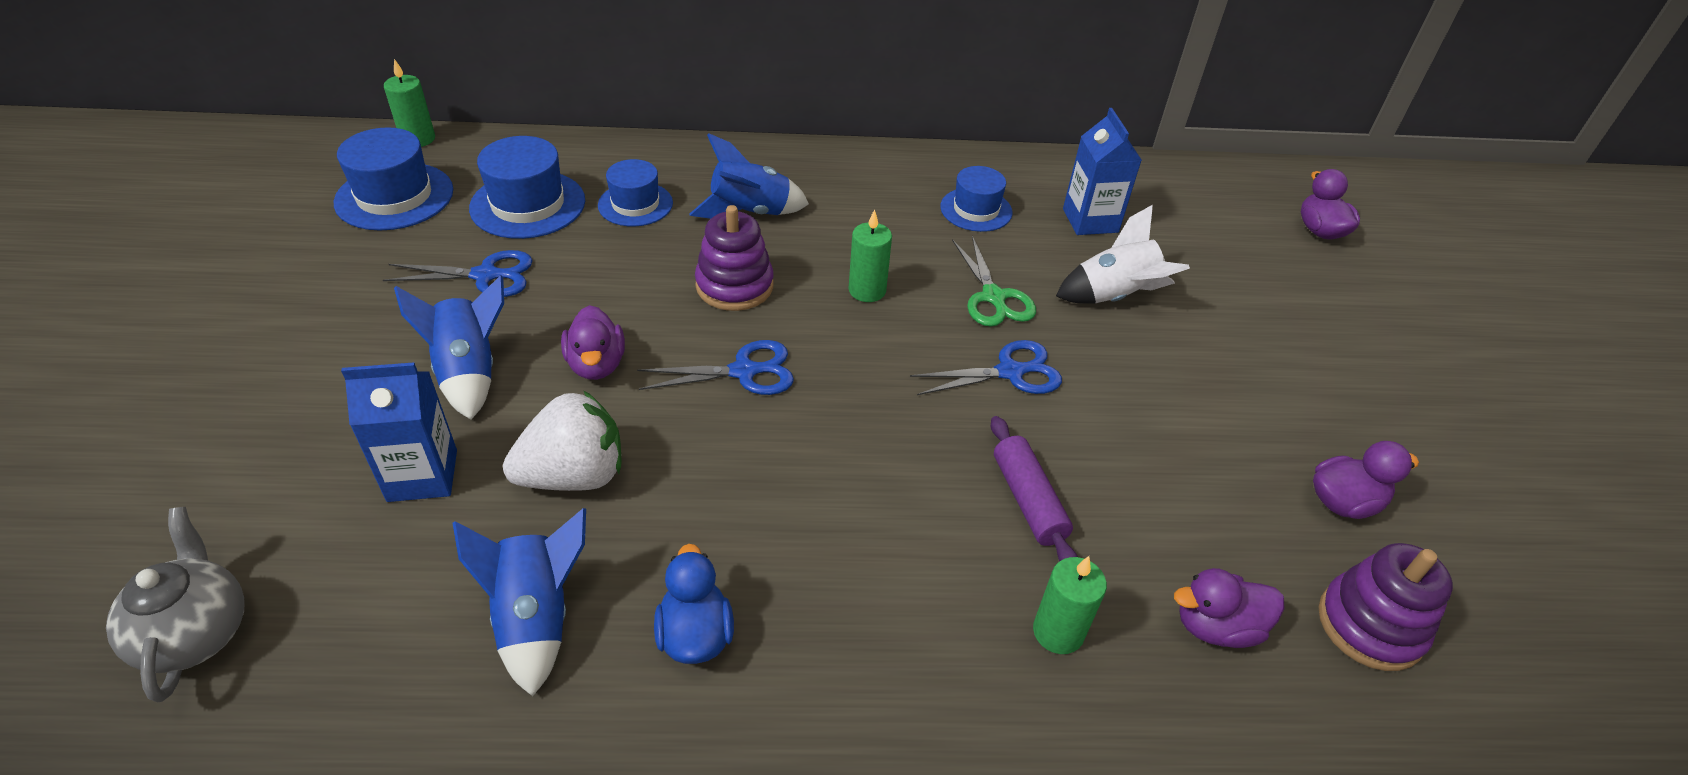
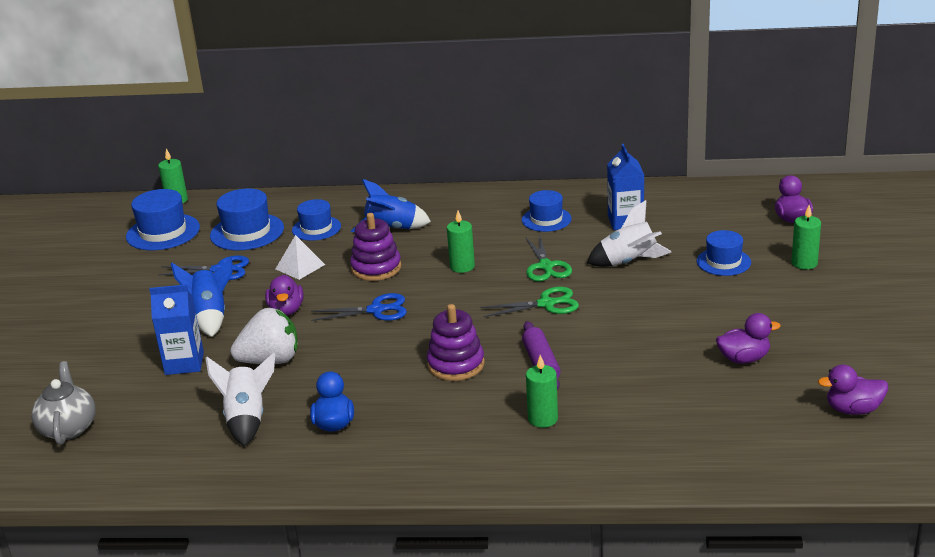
camera: 10 degrees right, 15 degrees down
blue rocket [453,508,586,697] -> white rocket [205,352,275,446]
blue scissors [910,340,1062,395] -> green scissors [480,287,579,317]
purple duck [1174,568,1285,648] -> purple duck moved to [818,364,888,415]
purple stacking toy [1319,543,1453,671] -> purple stacking toy moved to [427,304,485,381]
none -> white pyramid [276,235,325,280]
none -> blue hat [697,230,751,276]
none -> green candle [791,205,821,270]

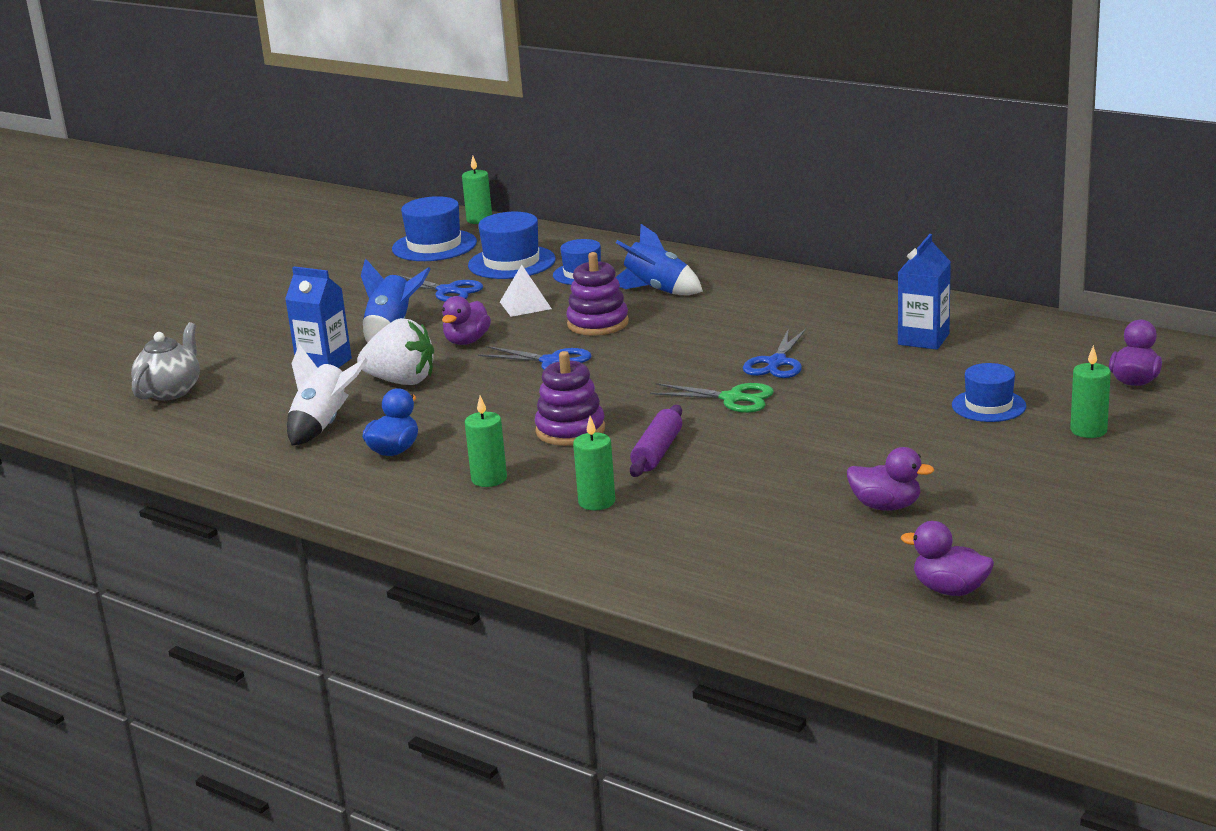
camera: 30 degrees right, 5 degrees down
green candle [447,211,475,273] -> green candle moved to [465,395,507,487]
blue hat [522,190,572,232] -> none
green scissors [525,235,572,282] -> blue scissors [743,328,806,378]
white rocket [587,200,671,267] -> none

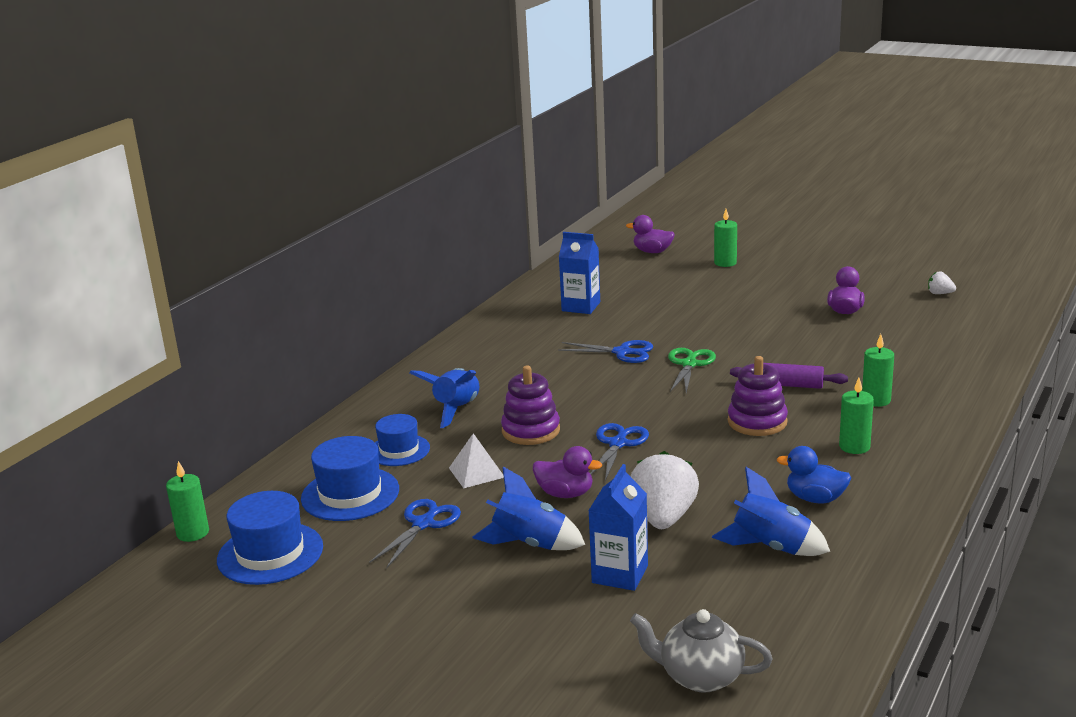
camera: 95 degrees left, 0 degrees up
white rocket [287,344,368,445] -> blue rocket [711,467,830,556]
purple duck [901,521,994,596] -> white strawberry [928,271,956,294]
blue hat [952,363,1026,422] -> none

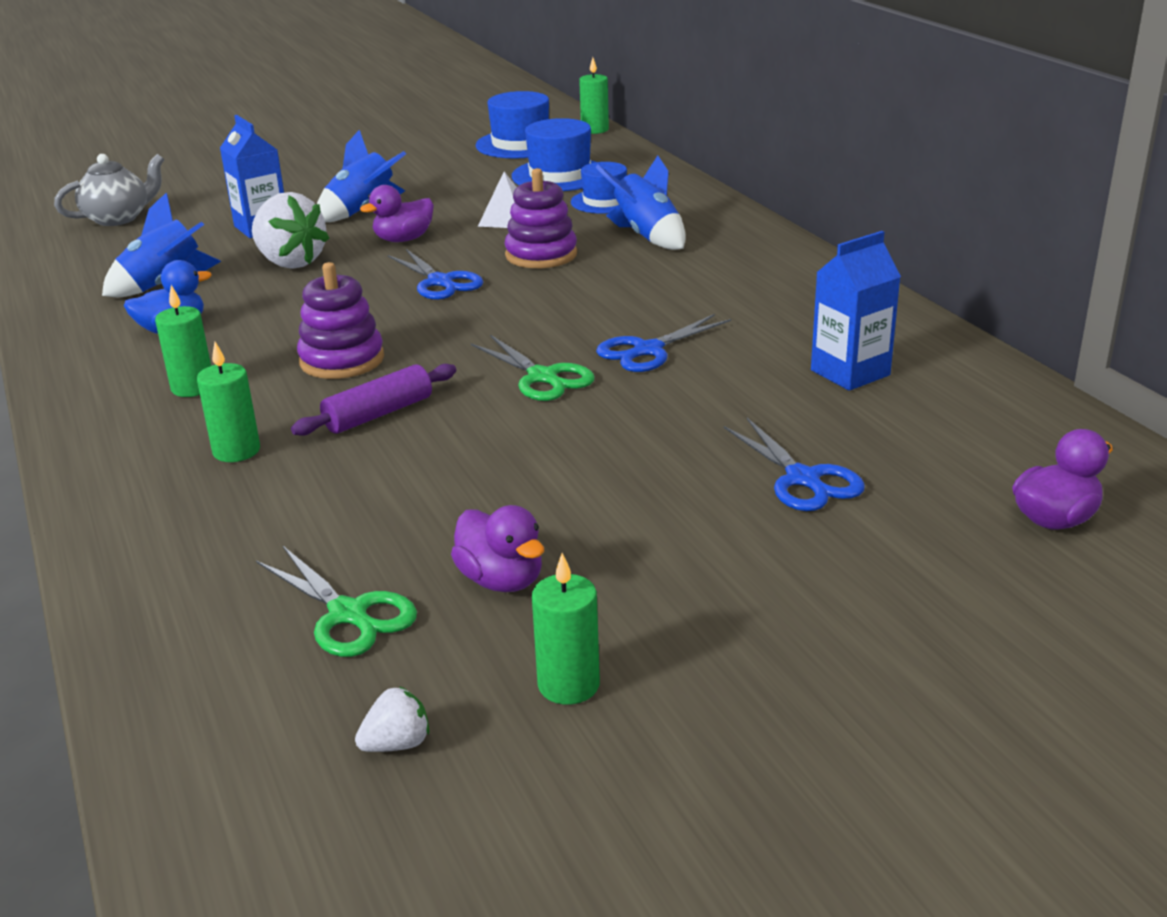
camera: 125 degrees right, 5 degrees up
blue scissors [370,499,461,569] -> blue scissors moved to [724,418,865,511]
green candle [714,209,737,267] -> green candle moved to [532,553,600,705]
none -> green scissors [256,546,417,657]

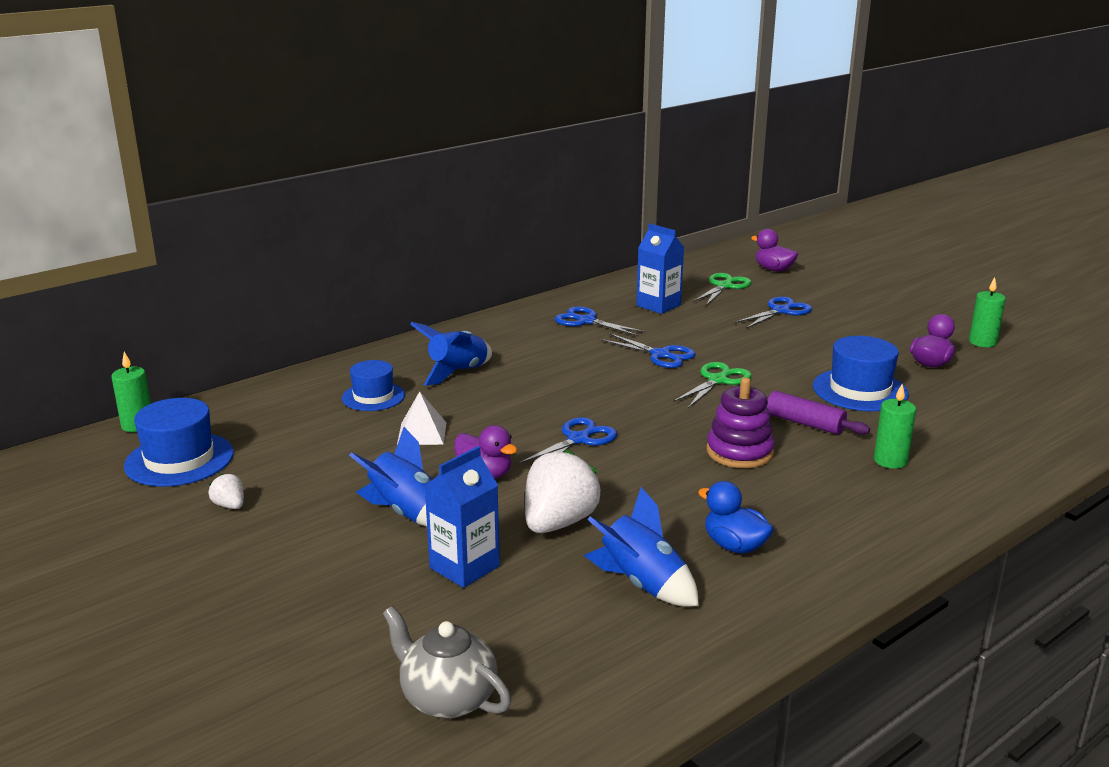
camera: 105 degrees left, 5 degrees down
green candle [155,285,211,397] -> none
green scissors [256,546,417,657] -> green scissors moved to [693,273,751,306]
white strawberry [355,686,429,752] -> white strawberry moved to [208,474,244,509]
purple stacking toy [505,168,577,268] -> none
blue hat [512,118,595,191] -> blue hat moved to [813,336,909,411]
none -> blue scissors [554,306,646,336]

